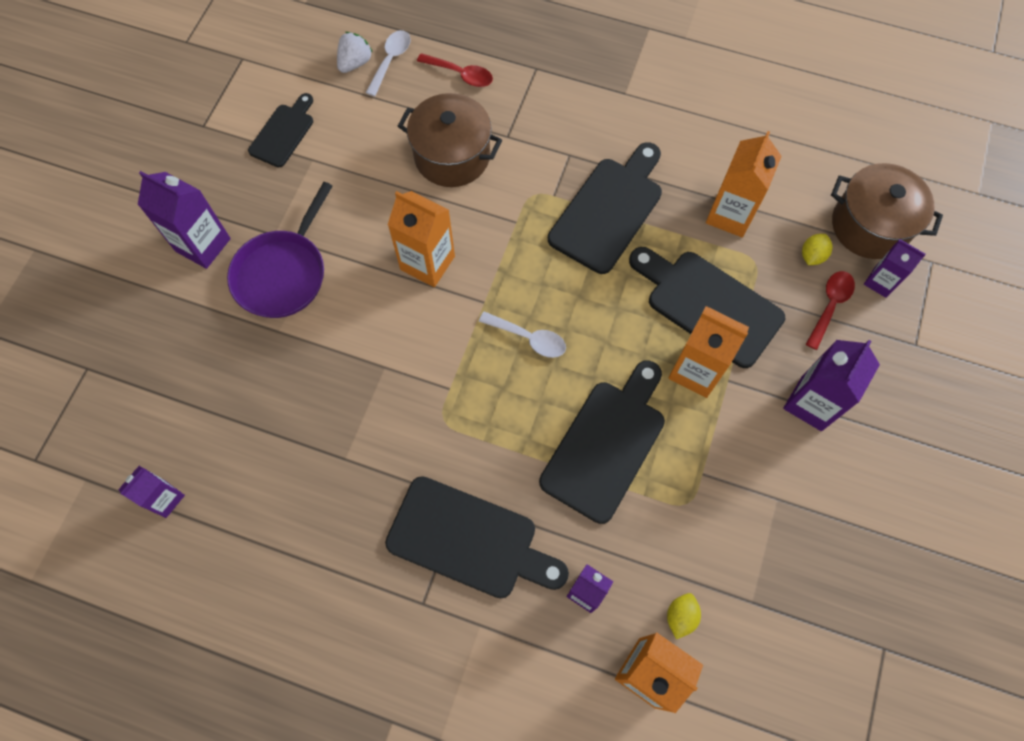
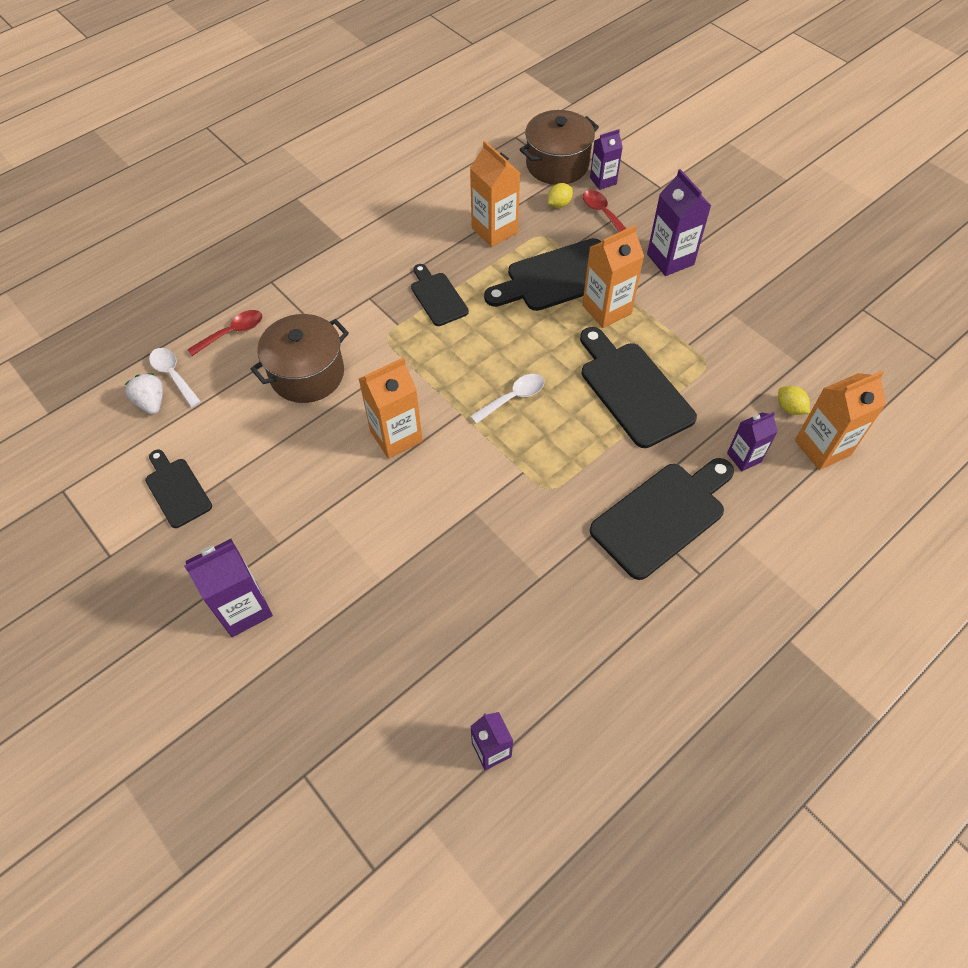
camera: 60 degrees left, 10 degrees down
purple pan [227,182,332,318] -> none
black cutting board [548,142,662,274] -> black cutting board [411,264,469,326], size x0.59
yellow lemon [802,234,833,265] -> yellow lemon turned 75 degrees clockwise [548,183,573,208]

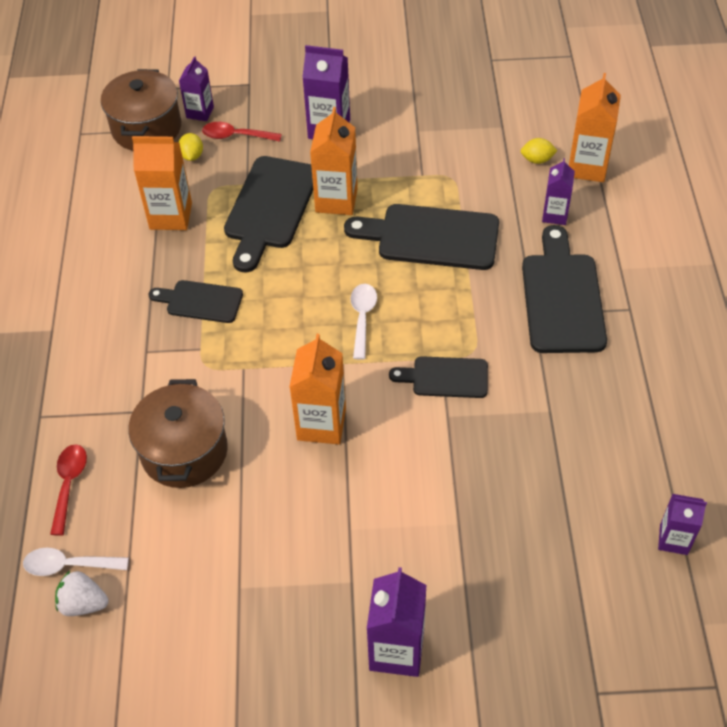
camera: 50 degrees left, 5 degrees down
black cutting board [145,450,212,528] -> black cutting board moved to [389,356,488,398]

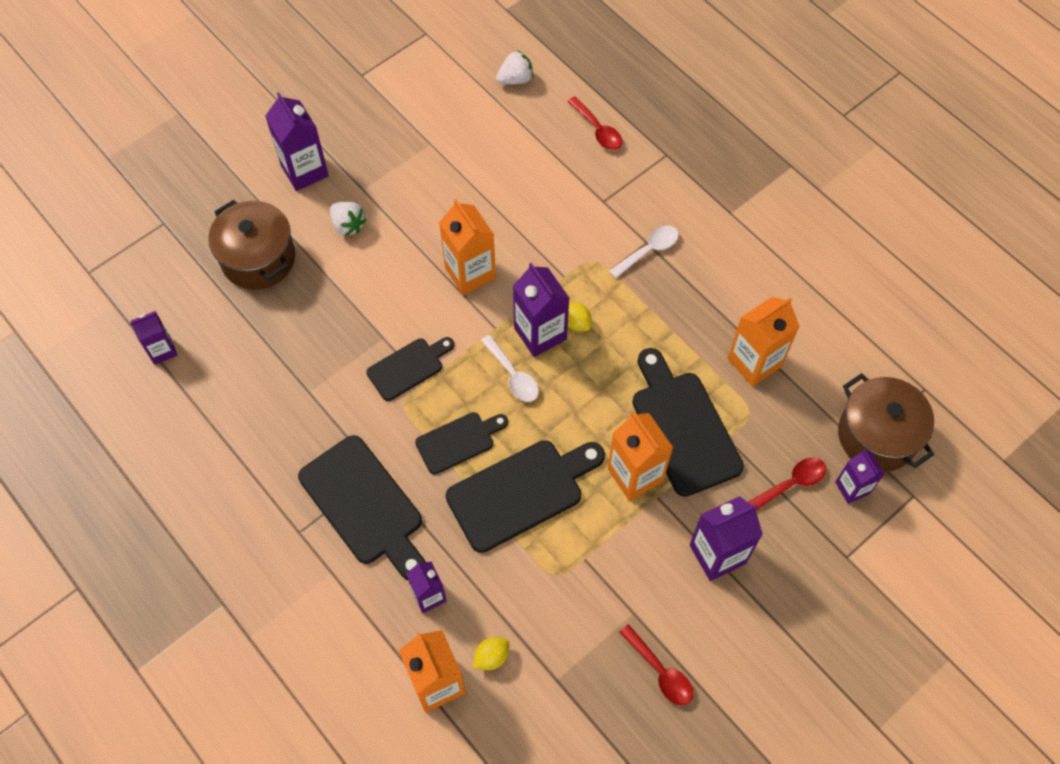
camera: 140 degrees right, 10 degrees up
white spoon [23,548,129,576] -> white spoon moved to [609,226,679,279]
brown pot [128,379,228,488] -> brown pot moved to [208,200,295,290]
black cutting board [148,280,243,323] -> black cutting board moved to [415,412,508,475]
yellow lemon [179,133,203,161] -> yellow lemon moved to [568,303,592,332]
none -> white strawberry [330,202,367,236]
none -> purple carton [513,263,569,357]
none -> red spoon [619,624,694,706]

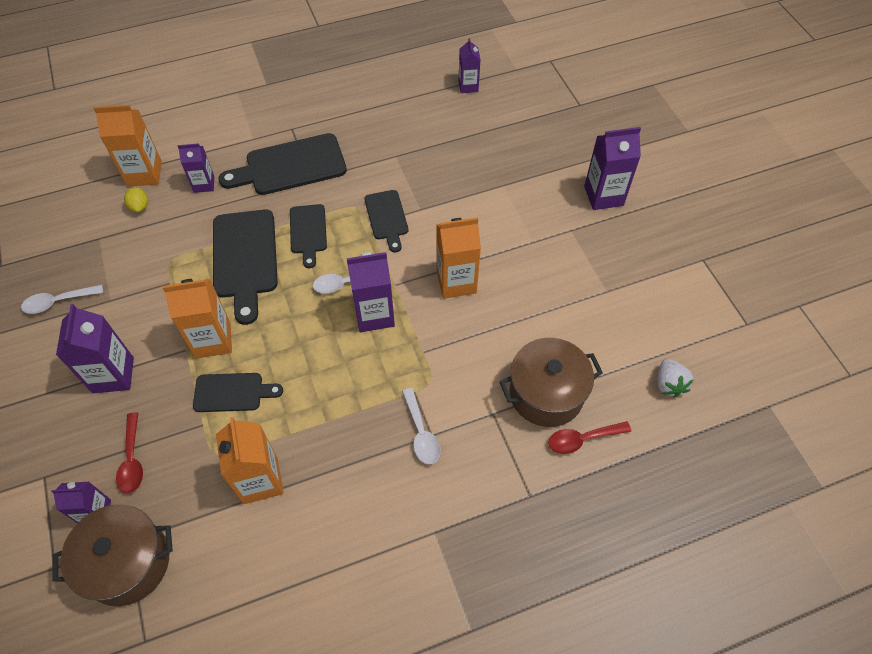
camera: 110 degrees right, 5 degrees down
brown pot [208,200,295,290] -> brown pot moved to [500,338,603,427]
white strawberry [330,202,367,236] -> none
yellow lemon [568,303,592,332] -> none
red spoon [619,624,694,706] -> white spoon [21,285,103,314]
black cutting board [632,348,744,497] -> black cutting board [193,373,283,412], size x0.59

